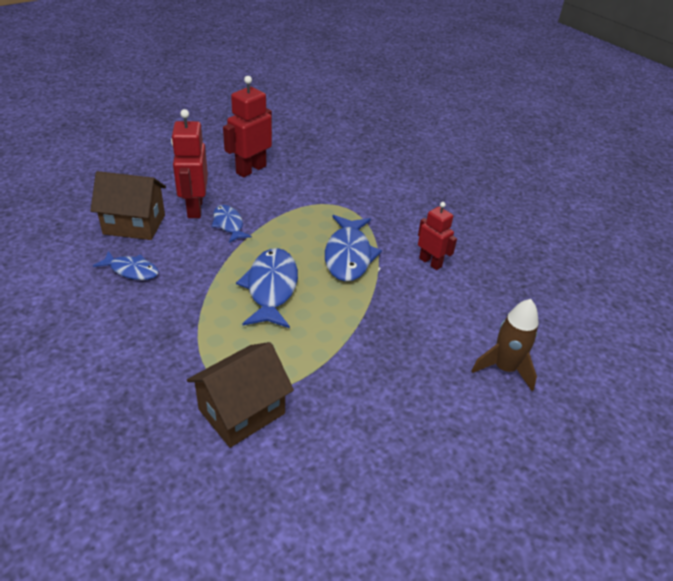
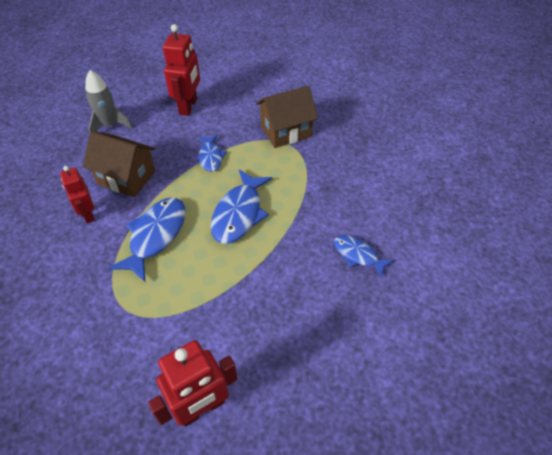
camera: 160 degrees left, 10 degrees up
brown house [90,171,166,240] -> brown house moved to [83,131,156,197]
red robot [171,109,208,218] -> red robot moved to [163,24,200,116]
blue fish [211,205,252,243] -> blue fish moved to [198,135,227,172]
brown rocket [472,299,539,391] -> grey rocket [85,70,133,133]

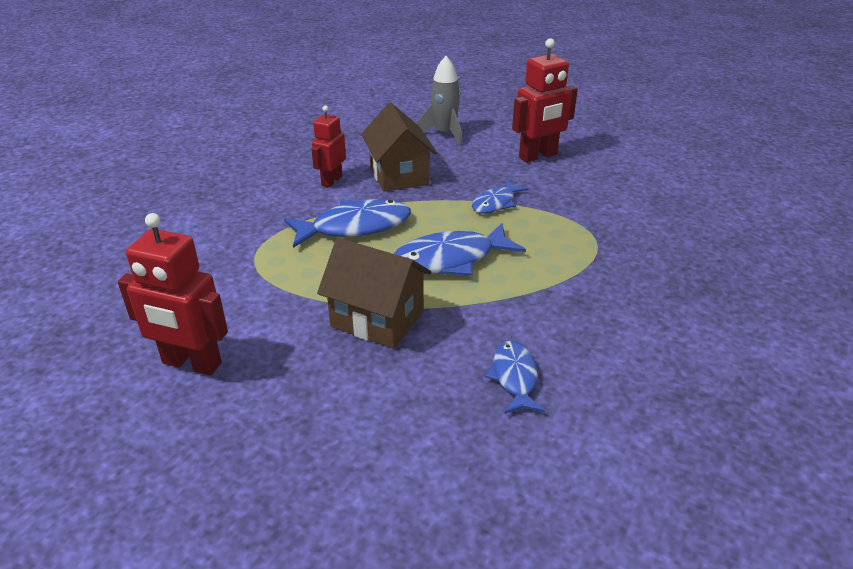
camera: 50 degrees right, 15 degrees down
brown house [256,86,318,148] -> brown house moved to [317,238,432,349]

